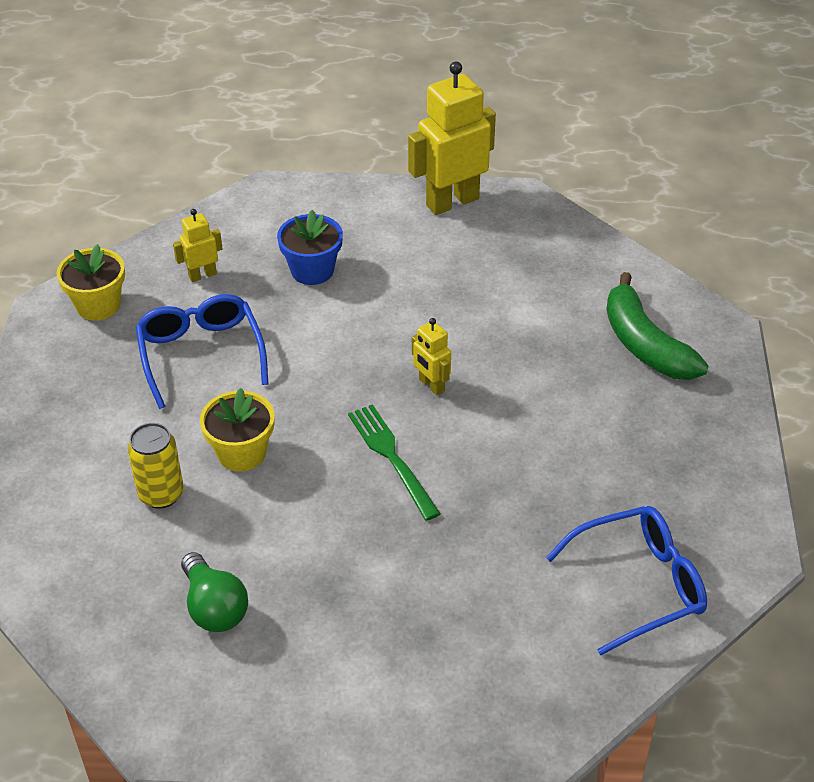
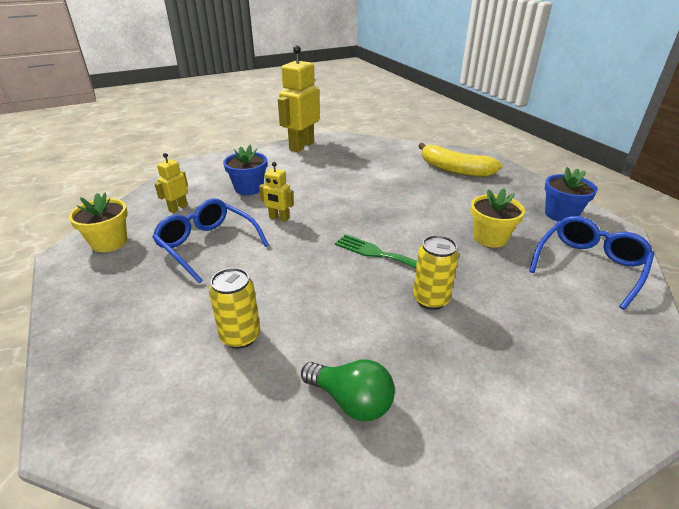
camera: 30 degrees left, 10 degrees down
yellow flower pot [200,388,275,472] -> yellow flower pot moved to [470,188,525,247]
yellow robot [412,318,451,395] -> yellow robot moved to [259,162,294,222]
green banana [606,272,709,380] -> yellow banana [418,143,503,177]
none -> yellow can [413,235,459,310]
none -> blue flower pot [544,167,598,221]

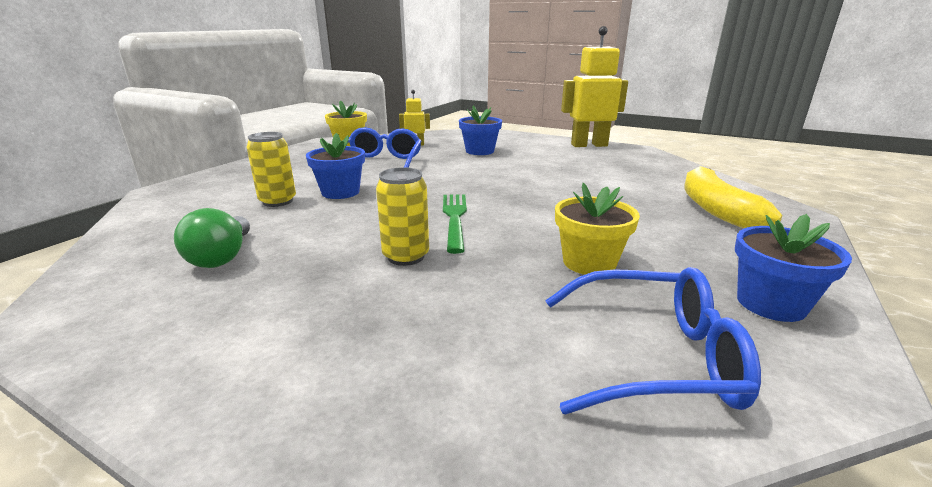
camera: 55 degrees right, 10 degrees down
yellow robot [259,162,294,222] -> none
none -> blue flower pot [306,133,365,199]

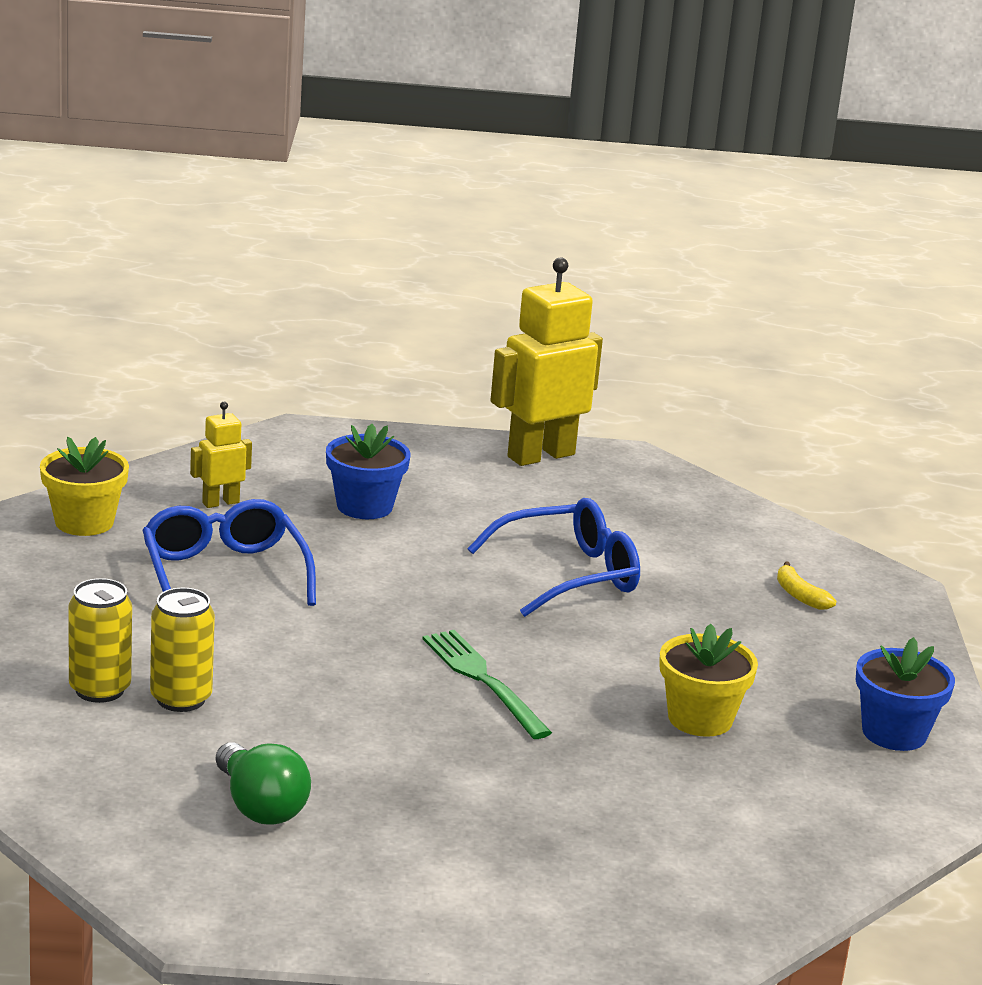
camera: 30 degrees left, 0 degrees up
blue flower pot [306,133,365,199] -> none
yellow can [376,167,429,266] -> yellow can moved to [69,578,132,703]
blue glasses [545,267,761,414] -> blue glasses moved to [467,498,640,617]
yellow banana [684,166,782,228] -> yellow banana [777,561,836,610], size x0.44

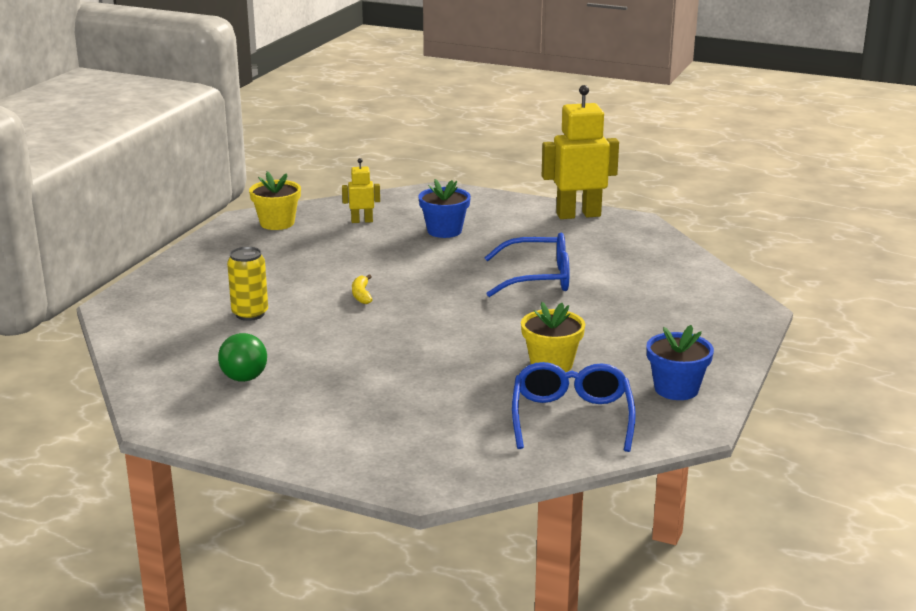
camera: 25 degrees right, 0 degrees up
yellow can [69,578,132,703] -> none
blue glasses [142,499,316,606] -> blue glasses moved to [512,362,636,452]
green fork [423,630,552,739] -> none
yellow banana [777,561,836,610] -> yellow banana moved to [352,275,372,304]

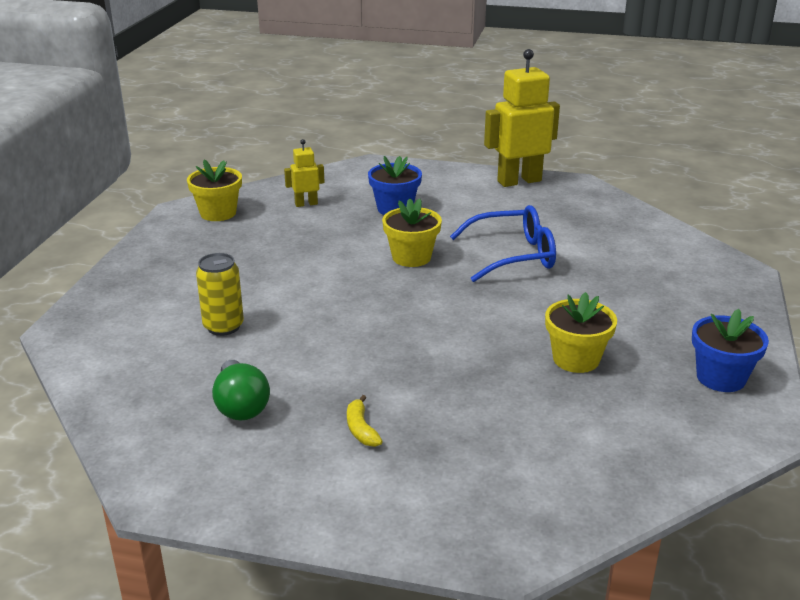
camera: 10 degrees left, 5 degrees up
yellow banana [352,275,372,304] -> yellow banana moved to [347,395,383,447]
blue glasses [512,362,636,452] -> none
none -> yellow flower pot [382,199,442,267]

